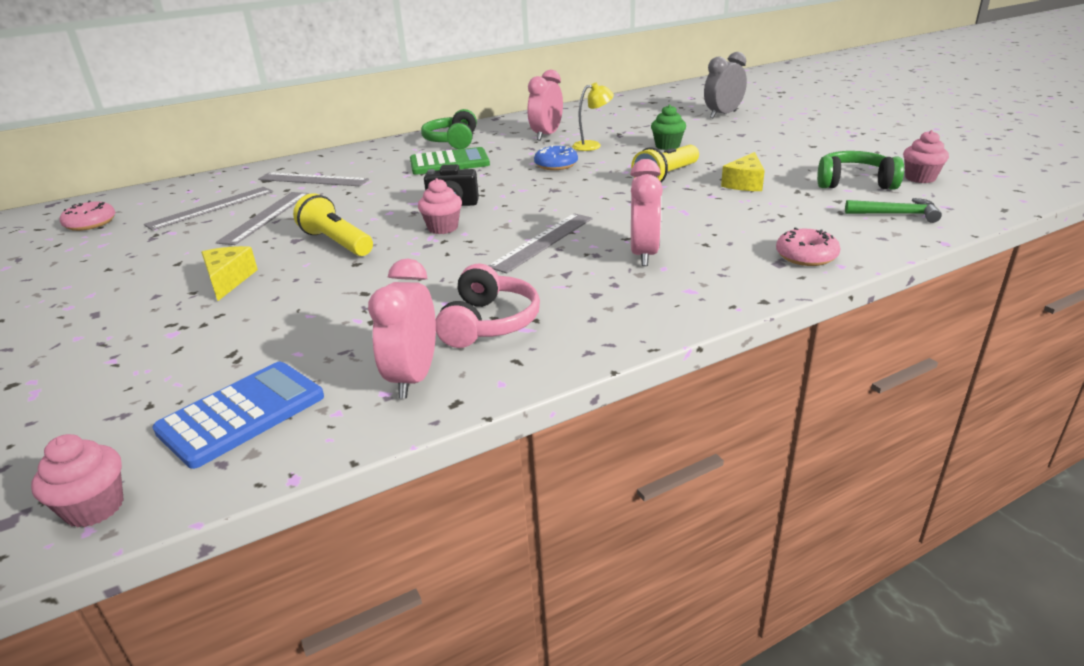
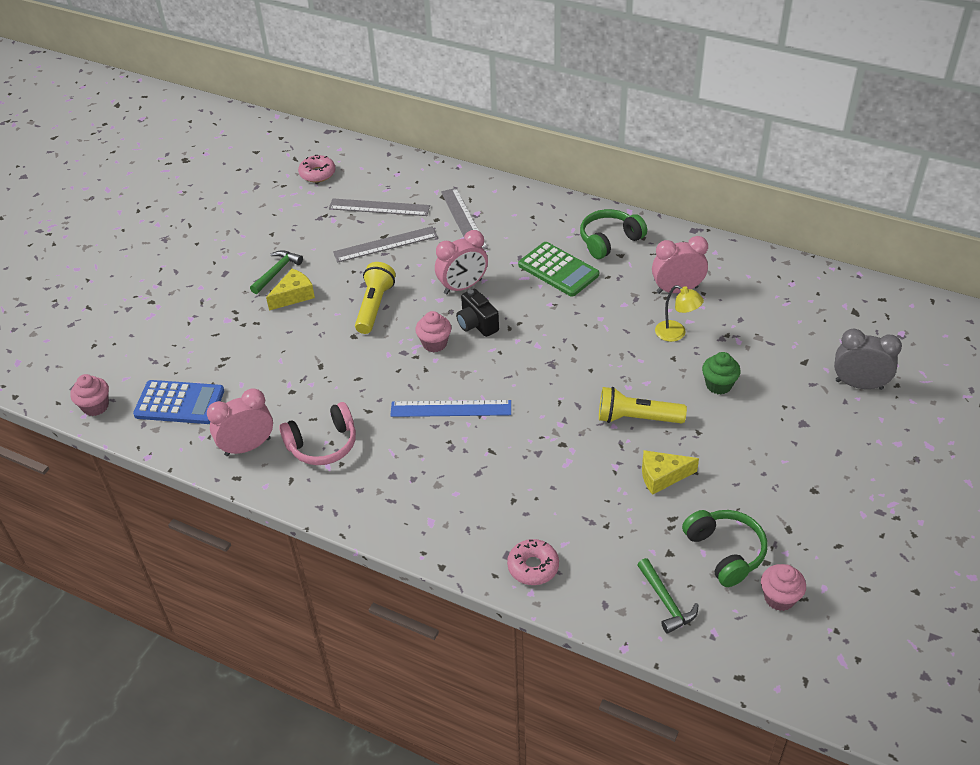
camera: 55 degrees right, 15 degrees up
grey ruler [488,213,593,273] -> blue ruler [390,400,511,417]
blue donut [534,145,578,170] -> none
pink clock [630,159,663,266] -> pink clock moved to [435,230,488,294]
none -> green hammer [250,250,303,294]

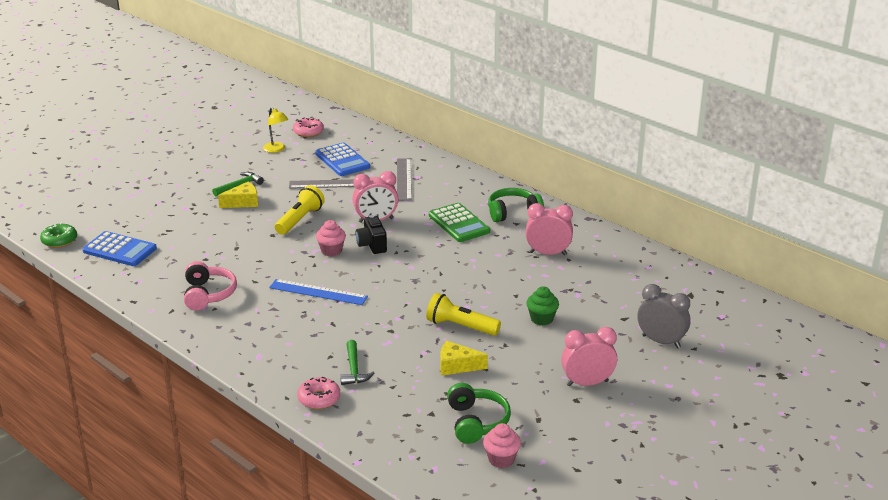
camera: 15 degrees right, 15 degrees down
pink cupcake [70,374,109,416] -> green donut [40,223,77,248]
pink clock [207,388,273,456] -> pink clock moved to [561,327,617,386]
pink headphones [279,402,356,465] -> pink headphones turned 90 degrees counterclockwise [184,261,237,310]
grey ruler [329,198,430,216] -> blue calculator [315,143,370,176]
green hammer [637,558,699,634] -> green hammer moved to [340,340,375,385]
yellow lamp [655,285,704,342] -> yellow lamp moved to [263,107,288,153]

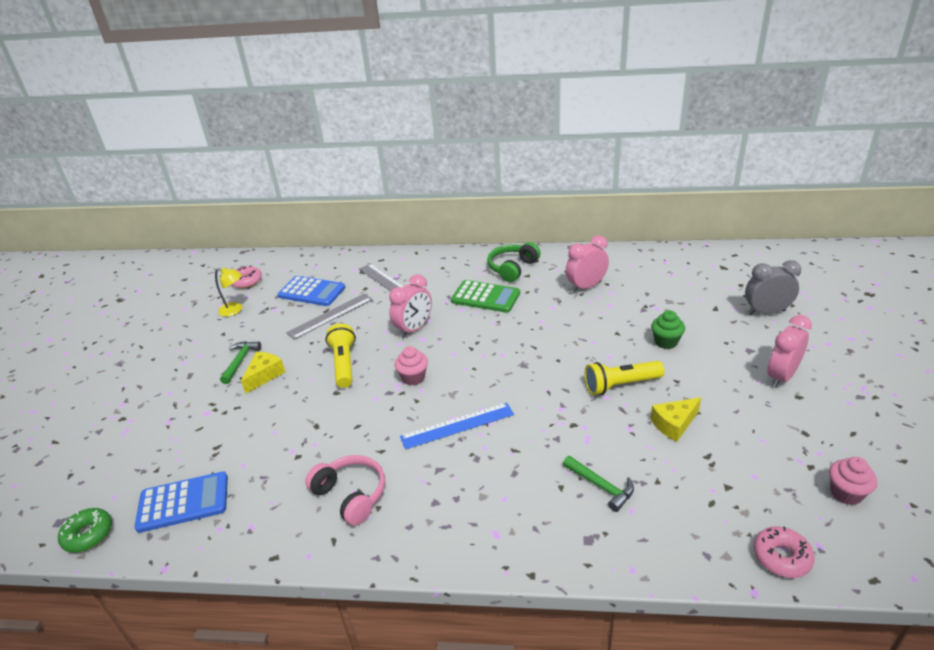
camera: 35 degrees left, 5 degrees up
pink donut [297,377,340,409] -> pink donut moved to [754,526,815,578]
black camera [355,215,387,254] -> none
green headphones [447,383,511,444] -> none

